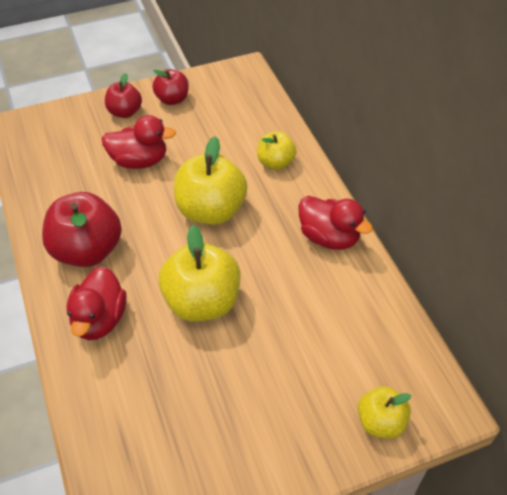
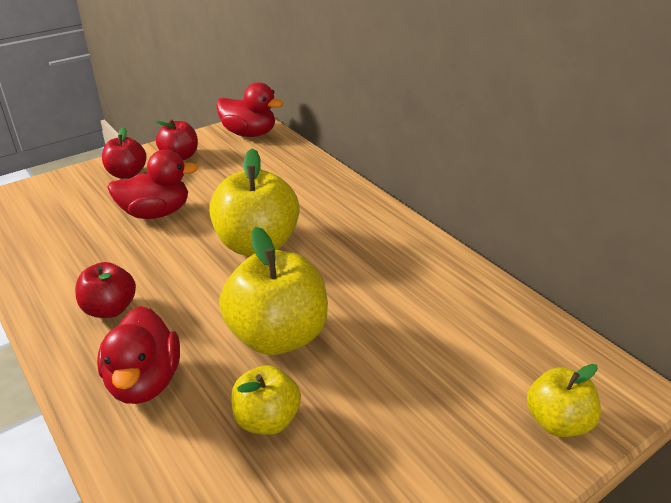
camera: 15 degrees left, 15 degrees down
red apple [42,192,122,267] -> red apple [75,262,136,318], size x0.57
yellow apple [257,131,296,170] -> yellow apple moved to [231,365,301,435]
red duck [298,196,373,250] -> red duck moved to [216,82,283,137]

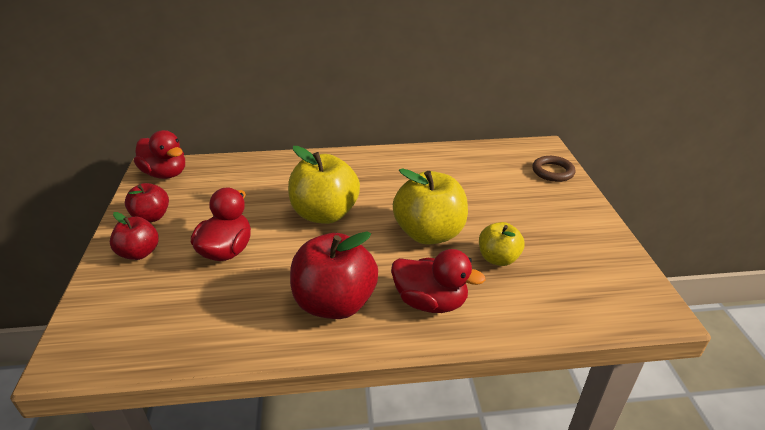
camera: 60 degrees left, 0 degrees up
red apple [75,262,136,318] -> red apple [290,231,378,319], size x1.75
red duck [216,82,283,137] -> red duck turned 75 degrees clockwise [134,130,185,179]
yellow apple [527,364,601,437] -> brown ring [532,156,576,182]

